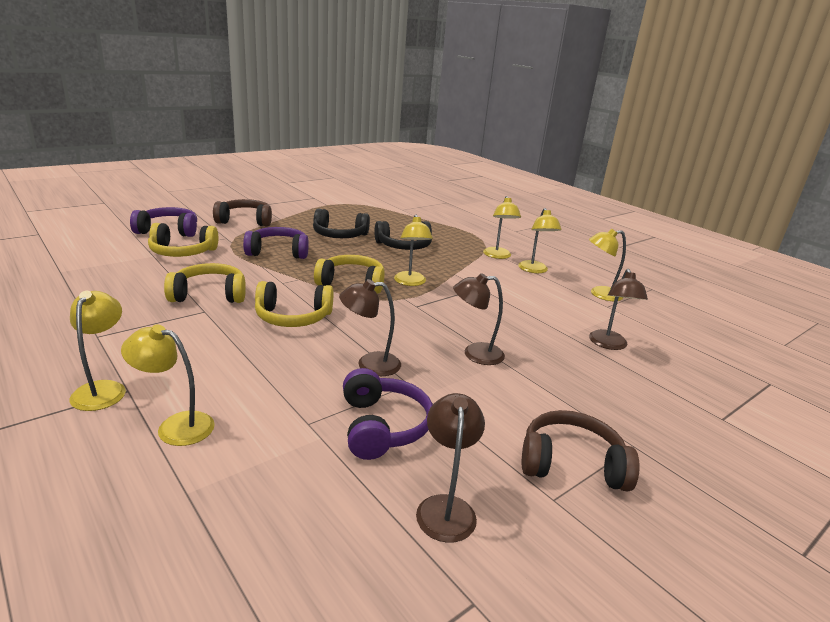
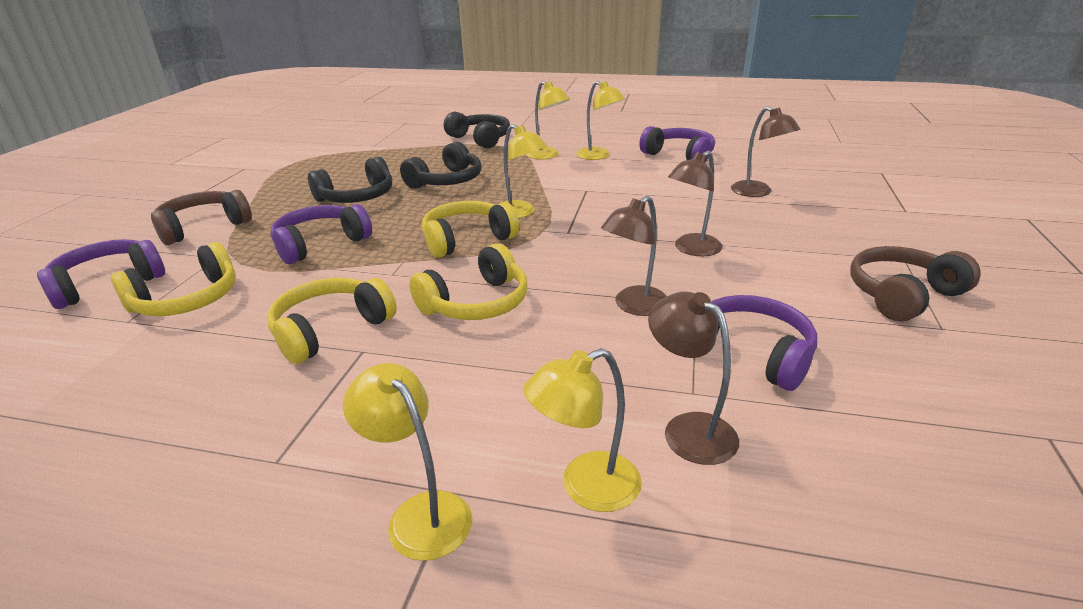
camera: 35 degrees left, 5 degrees up
brown lamp [416,393,485,543] -> brown lamp moved to [648,291,739,465]
yellow lamp [589,229,626,301] -> purple headphones [639,126,715,162]
none -> black headphones [444,112,510,148]

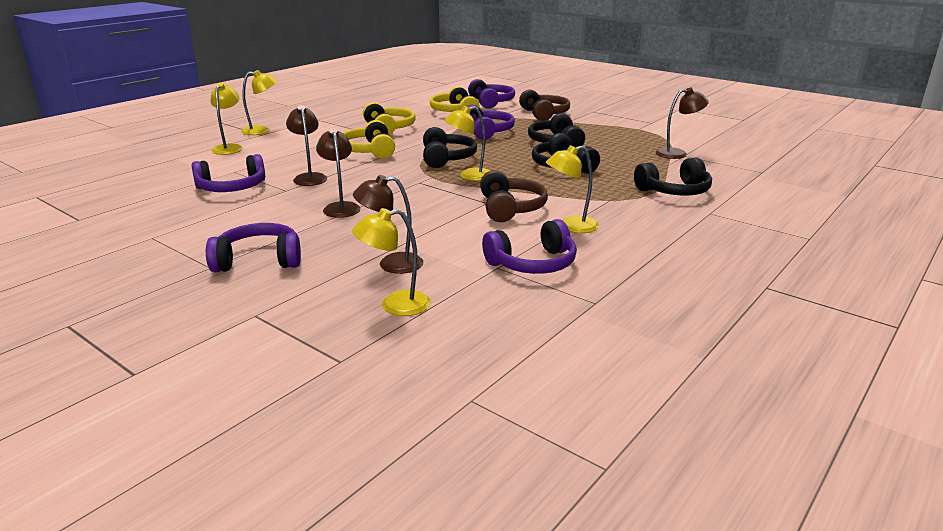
camera: 115 degrees right, 5 degrees down
yellow headphones [422,201,519,258] -> black headphones [423,127,477,168]
yellow lamp [526,81,570,160] -> yellow lamp moved to [352,208,431,316]
brown lamp [648,291,739,465] -> brown lamp moved to [656,88,709,159]
brown headphones [850,246,981,322] -> brown headphones moved to [480,170,548,222]
none -> purple headphones [206,223,301,272]

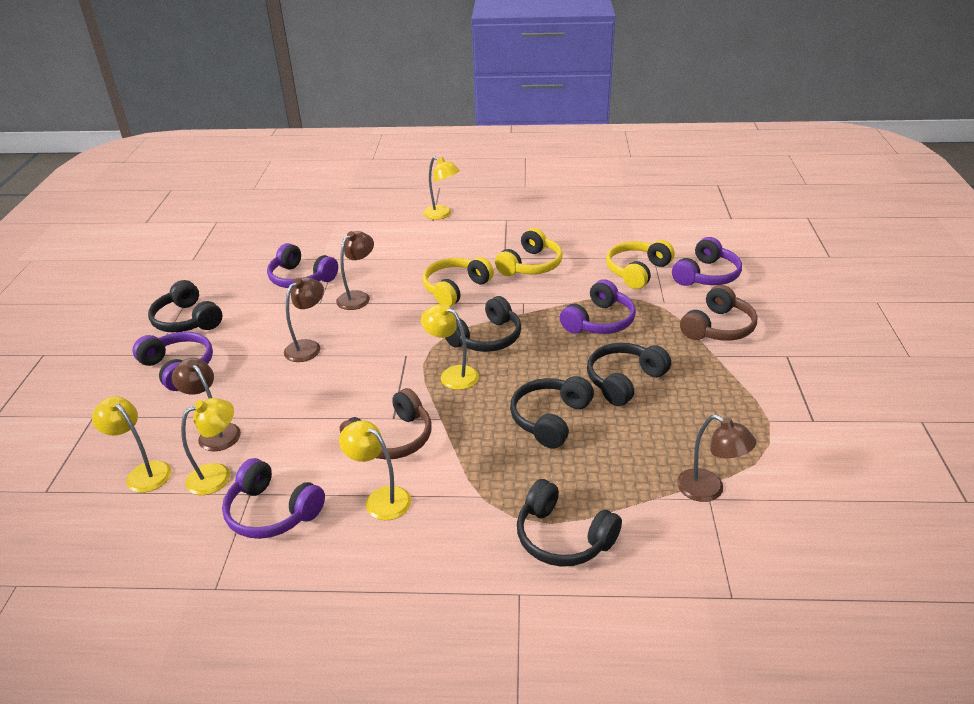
camera: 55 degrees right, 10 degrees up
yellow lamp [210,82,243,155] -> yellow lamp moved to [181,398,234,495]
none -> black headphones [148,280,222,332]

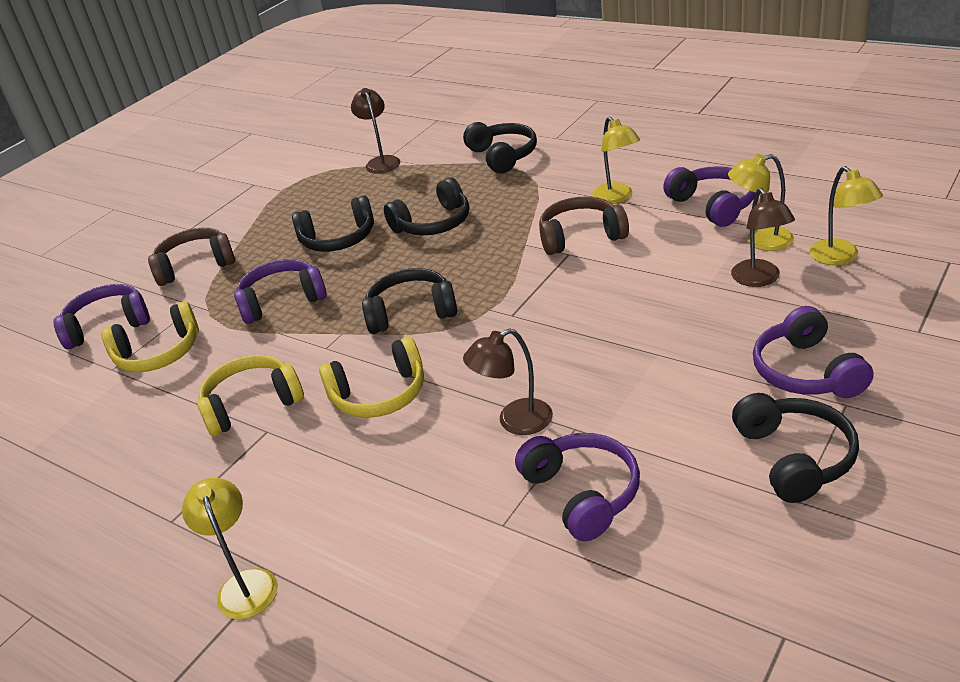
camera: 145 degrees left, 0 degrees up
brown lamp [284,277,324,362] -> none
yellow lamp [421,304,479,390] -> none

